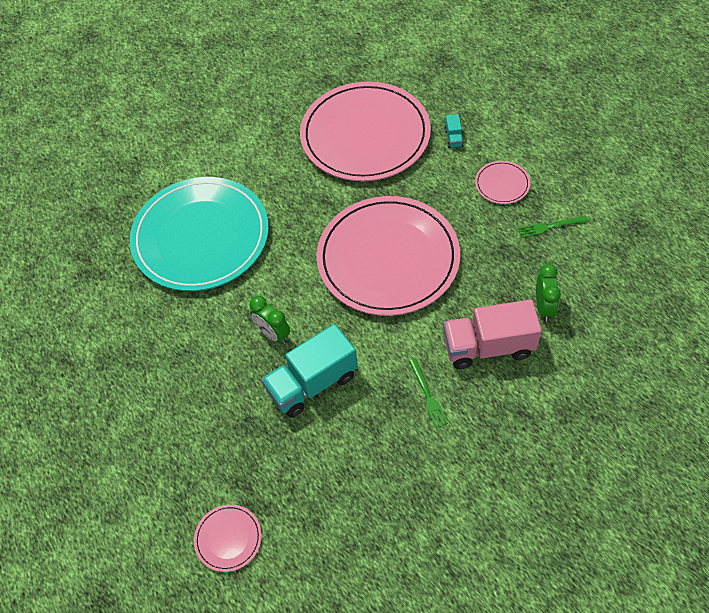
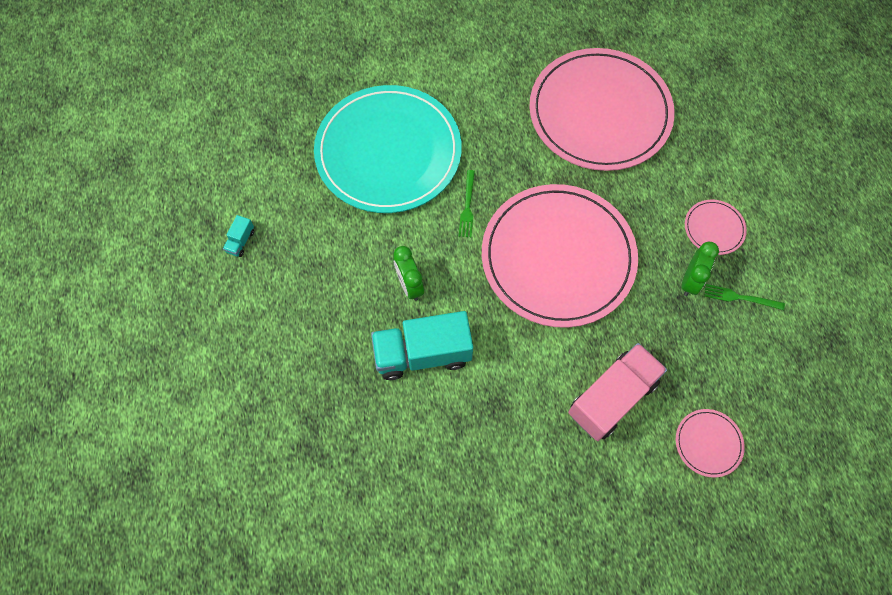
camera: 20 degrees right, 10 degrees up
pink plate [194,504,262,572] -> pink plate moved to [676,409,745,477]
green fork [409,359,448,428] -> green fork moved to [459,170,475,237]
pink truck [443,299,542,369] -> pink truck turned 120 degrees clockwise [568,343,667,441]
turquoise truck [445,114,464,148] -> turquoise truck moved to [223,215,254,257]
green clock [536,264,561,321] -> green clock moved to [682,242,719,296]

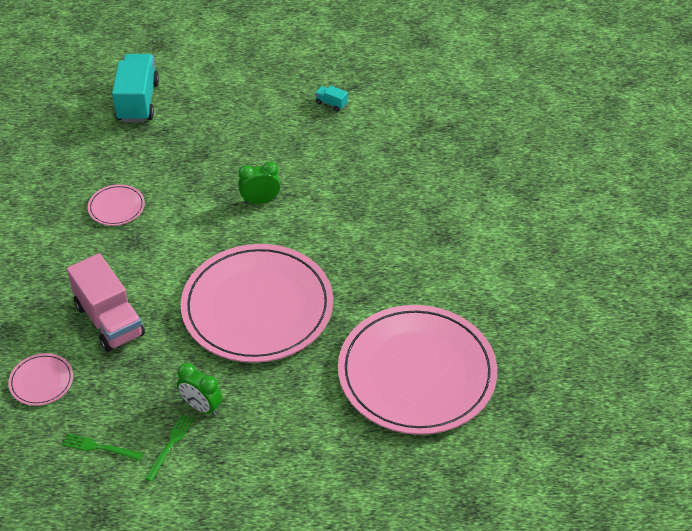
camera: 100 degrees right, 20 degrees down
turquoise plate [314,85,462,213] -> none
turquoise truck [371,311,473,380] -> turquoise truck moved to [112,54,159,122]
green fork [459,170,475,237] -> green fork moved to [62,433,143,460]
pink plate [685,199,747,255] -> pink plate moved to [88,184,145,226]

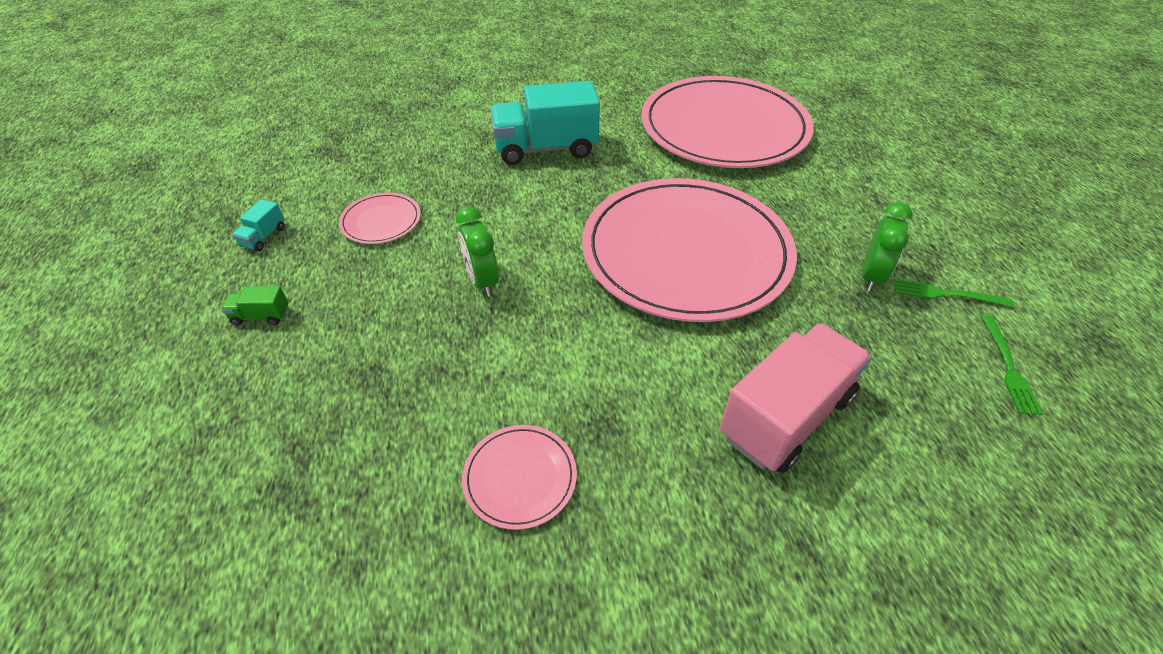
camera: 100 degrees left, 0 degrees up
pink plate [8,353,73,406] -> pink plate moved to [339,192,421,244]
turquoise truck [112,54,159,122] -> turquoise truck moved to [490,81,600,165]
none -> green truck [221,286,289,326]

